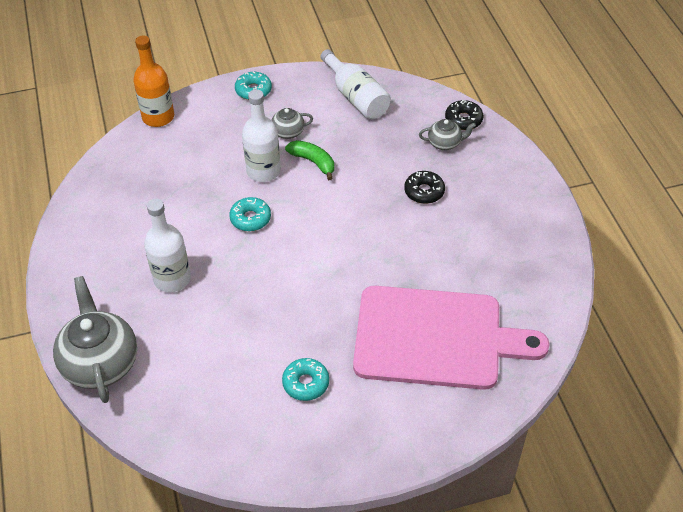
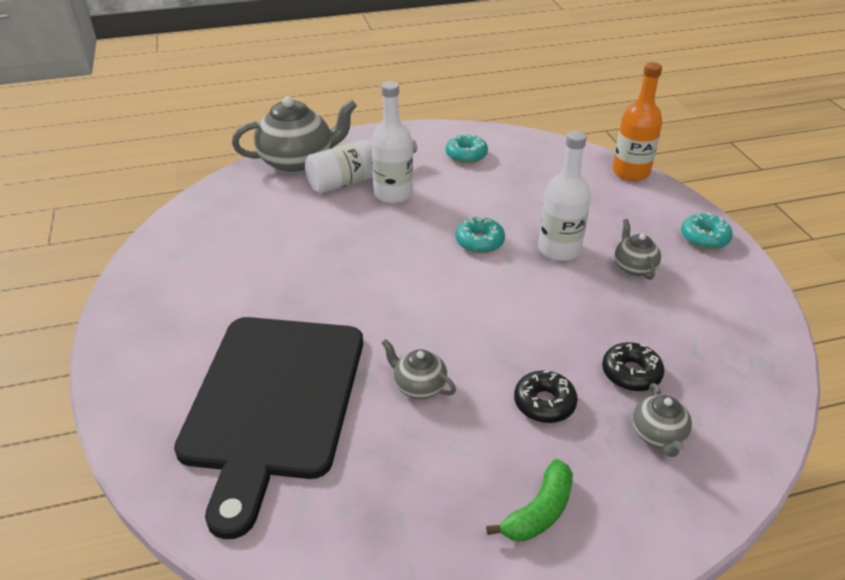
camera: 90 degrees right, 10 degrees down
turquoise donut [282,358,329,401] -> turquoise donut moved to [446,134,488,163]
green banana [285,140,334,180] -> green banana moved to [486,459,573,541]
white bottle [320,49,391,119] -> white bottle moved to [305,138,417,193]
pink cutting board [353,286,550,390] -> black cutting board [174,317,363,539]
black donut [445,100,483,130] -> black donut moved to [602,342,664,391]
none -> grey teapot [382,339,456,399]

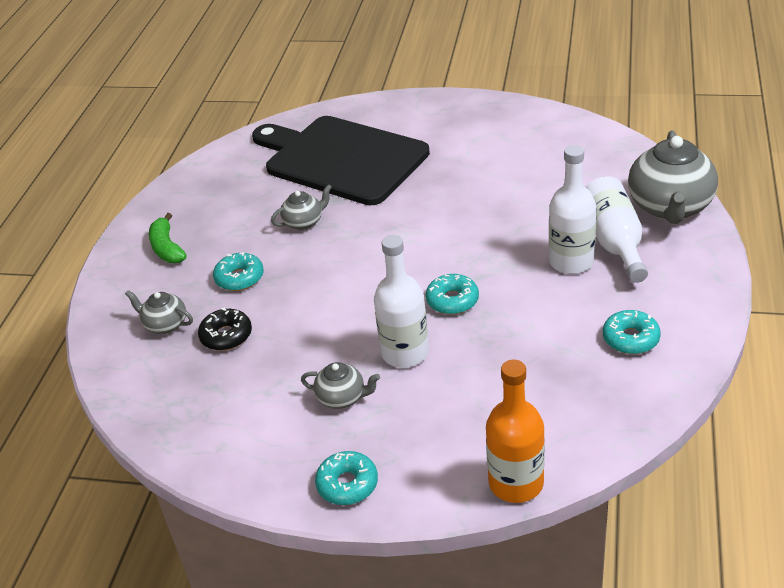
camera: 120 degrees right, 0 degrees up
black donut [514,370,578,423] -> turquoise donut [213,252,264,291]

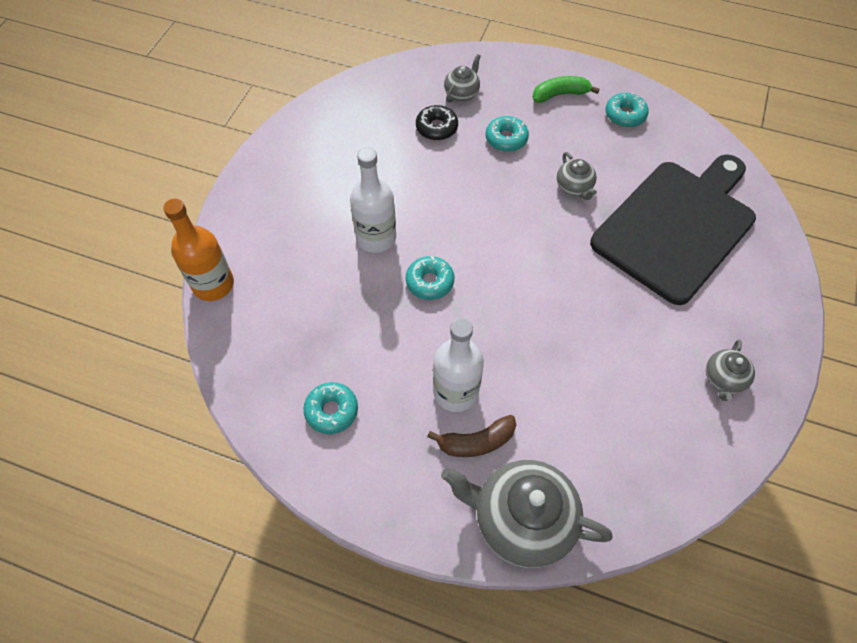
camera: 95 degrees right, 20 degrees up
grey teapot [301,362,380,409] -> grey teapot moved to [706,340,755,401]
turquoise donut [315,451,378,505] -> turquoise donut moved to [605,93,649,127]
white bottle [585,176,648,283] -> brown banana [427,415,516,457]

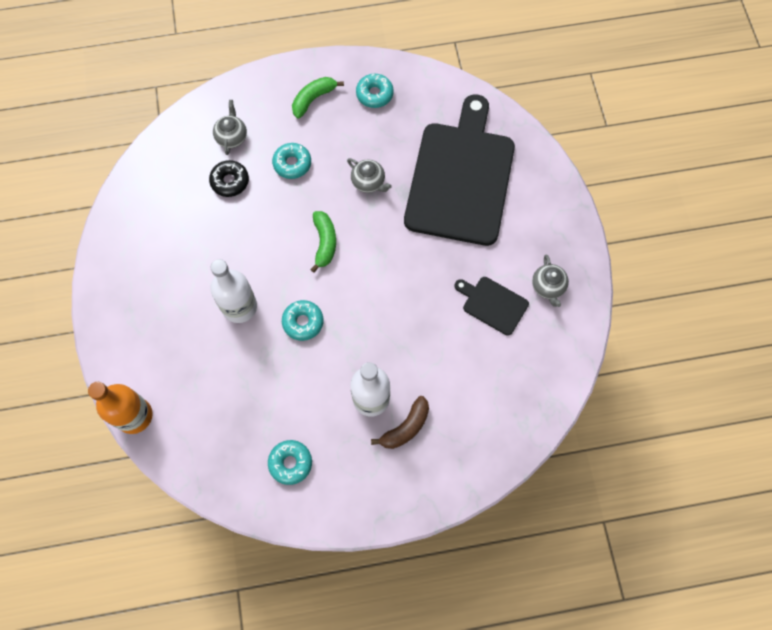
camera: 30 degrees left, 10 degrees up
grey teapot [441,460,613,568] -> none
none -> green banana [310,211,336,273]
none -> black cutting board [454,277,529,336]

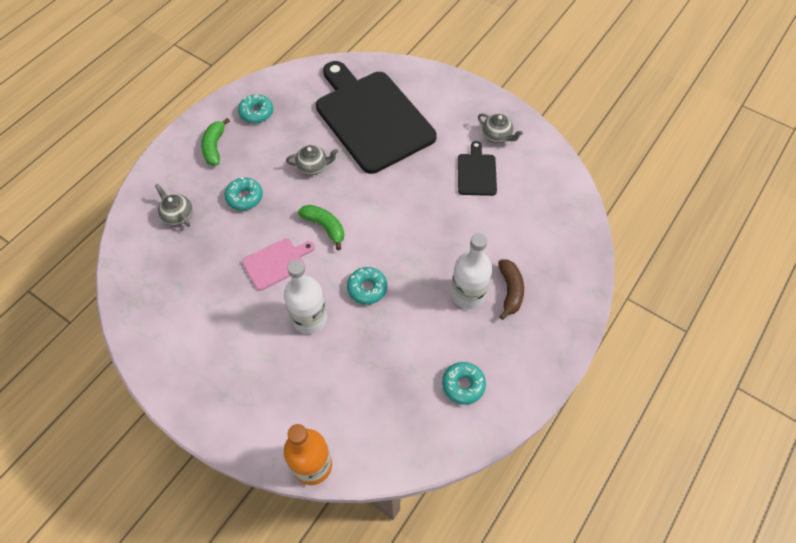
camera: 45 degrees left, 10 degrees down
black donut [209,160,249,197] -> none
black cutting board [454,277,529,336] -> black cutting board turned 105 degrees clockwise [458,141,497,196]
none -> pink cutting board [242,238,315,291]

